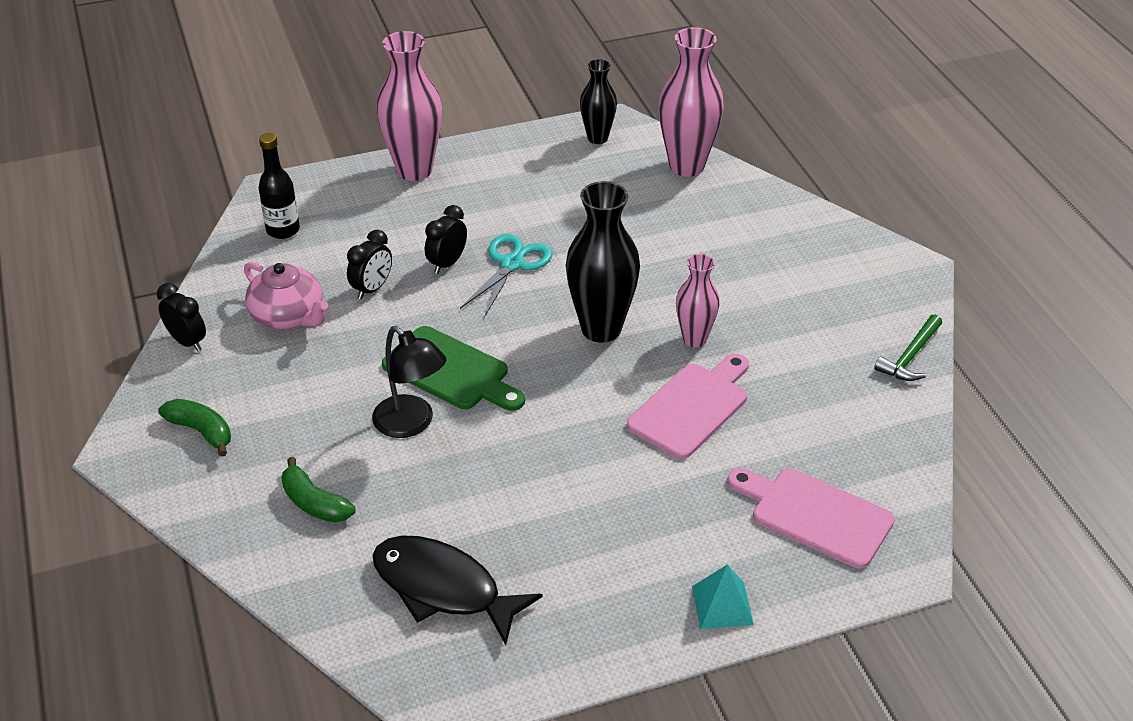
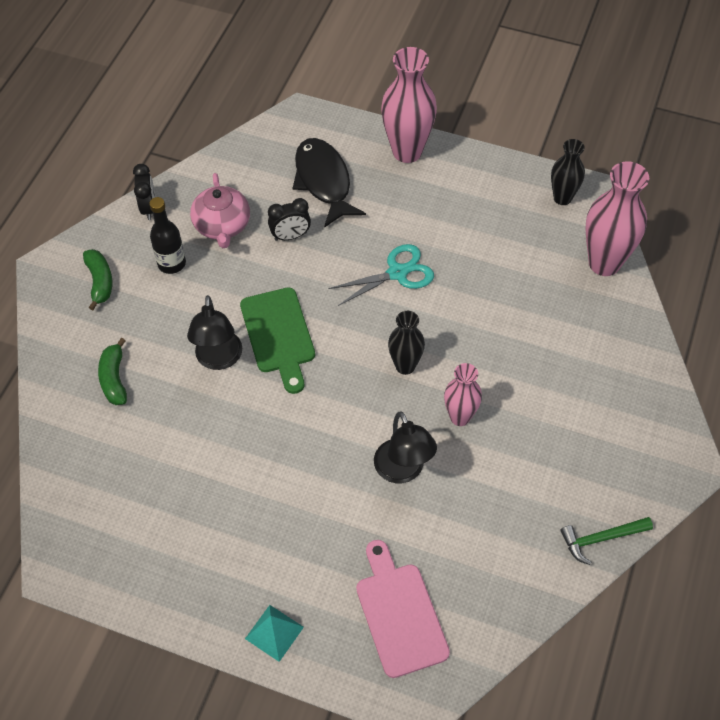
camera: 40 degrees right, 15 degrees up
black bottle [259,133,300,239] -> black bottle moved to [149,197,186,274]
black fish [372,536,543,645] -> black fish moved to [293,138,366,228]
black clock [425,205,467,274] -> none
black vase [566,181,640,343] -> black vase [388,311,425,375], size x0.59
pink cutting board [627,354,749,459] -> black lamp [374,411,437,483]

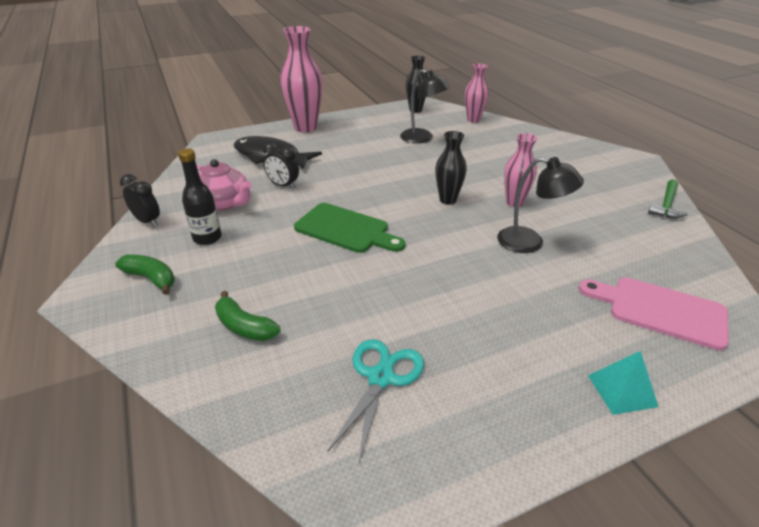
camera: 45 degrees left, 20 degrees down
black lamp [187,295,242,370] -> black lamp moved to [400,69,450,144]
black clock [268,198,311,241] -> black clock turned 90 degrees clockwise [263,142,299,189]
turquoise scissors [328,244,434,306] -> turquoise scissors moved to [327,339,424,462]
pink vase [585,161,649,276] -> pink vase [465,63,489,123], size x0.59

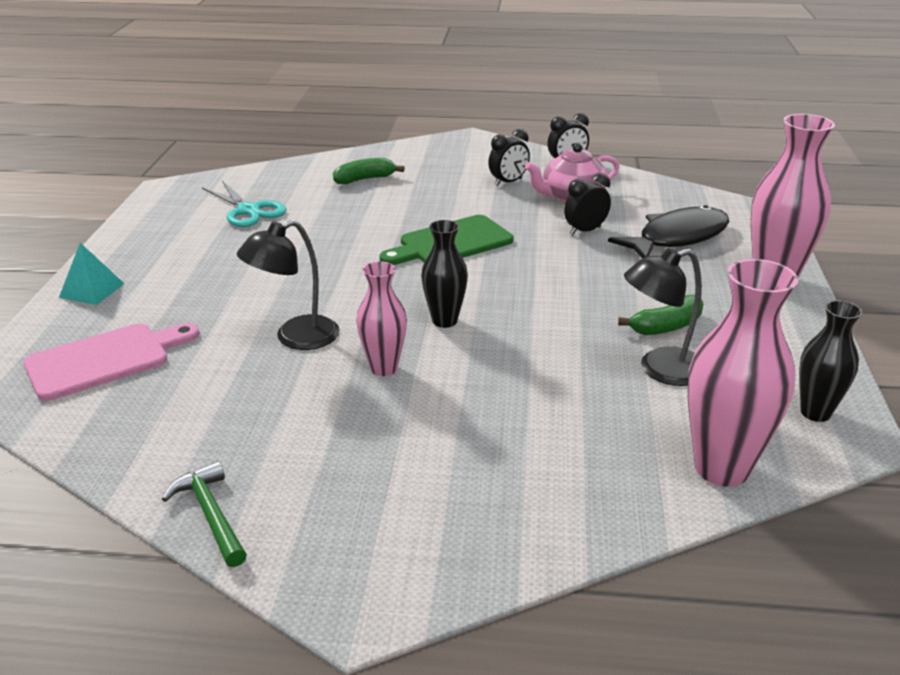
camera: 120 degrees right, 5 degrees down
green banana [115,254,175,295] -> green banana moved to [618,295,703,335]
black bottle [178,148,222,245] -> black clock [488,129,530,186]
pink vase [465,63,489,123] -> pink vase [688,259,798,487], size x1.69

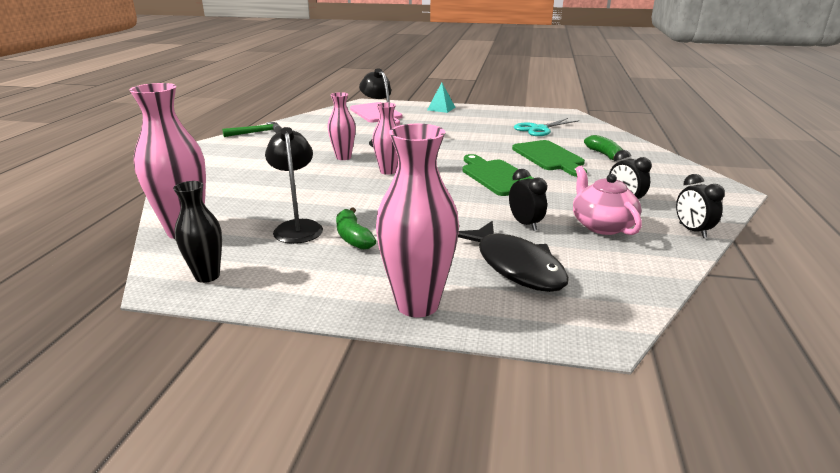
camera: 95 degrees right, 5 degrees down
black vase [421,220,468,328] -> pink vase [372,103,398,175]
none -> green cutting board [512,140,587,177]

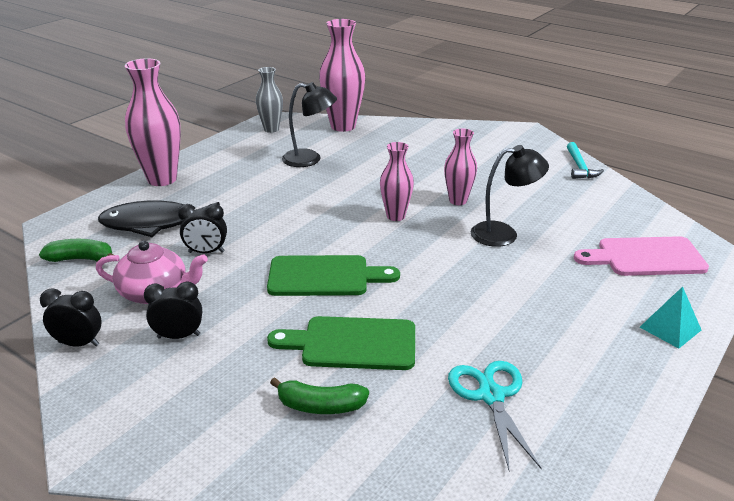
camera: 115 degrees right, 5 degrees up
black vase [173,181,222,283] -> grey vase [256,67,283,133]
green hammer [222,122,282,137] -> turquoise hammer [567,142,604,179]
green banana [336,207,376,250] -> green banana moved to [39,239,114,262]

